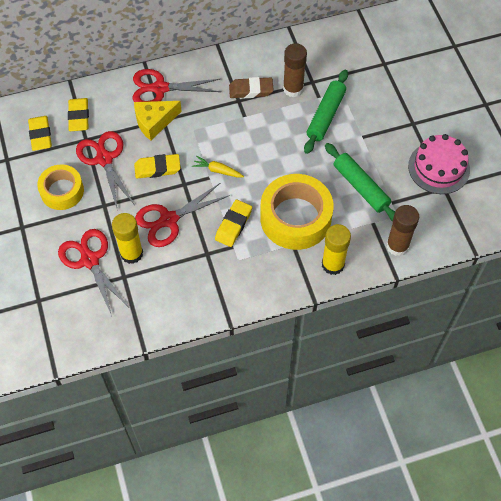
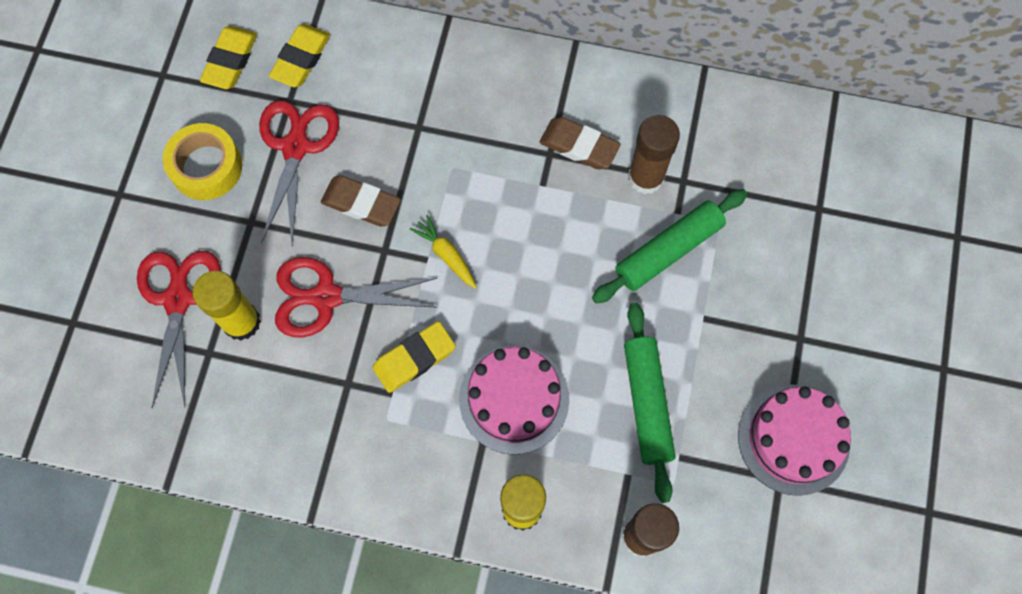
camera: 30 degrees right, 10 degrees up
red scissors [133,69,221,102] -> none
yellow cheese [134,101,182,141] -> none
yellow eraser [134,154,181,179] -> brown eraser [321,175,401,227]
yellow tape [260,174,334,250] -> pink cake [459,346,569,455]

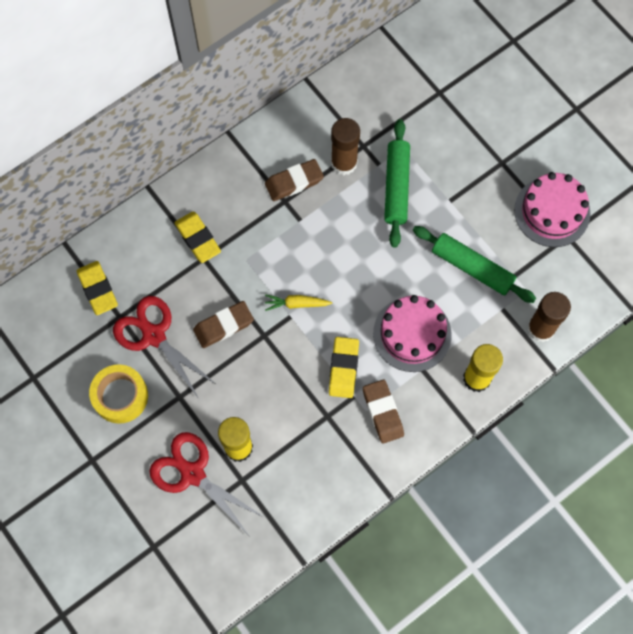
camera: 50 degrees left, 0 degrees up
yellow eraser [200,26,257,89] -> yellow eraser moved to [174,211,221,263]
red scissors [275,257,437,337] -> none
none -> brown eraser [363,380,404,443]

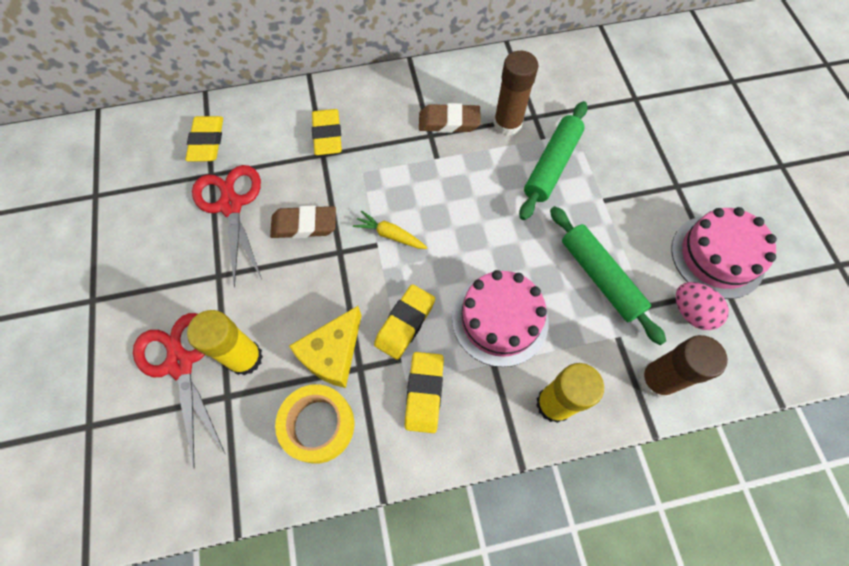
camera: 25 degrees right, 5 degrees down
yellow tape [89,364,148,424] -> yellow tape moved to [275,384,354,464]
brown eraser [363,380,404,443] -> yellow eraser [405,352,444,433]
none -> yellow cheese [289,306,362,388]
none -> pink egg [676,282,729,330]

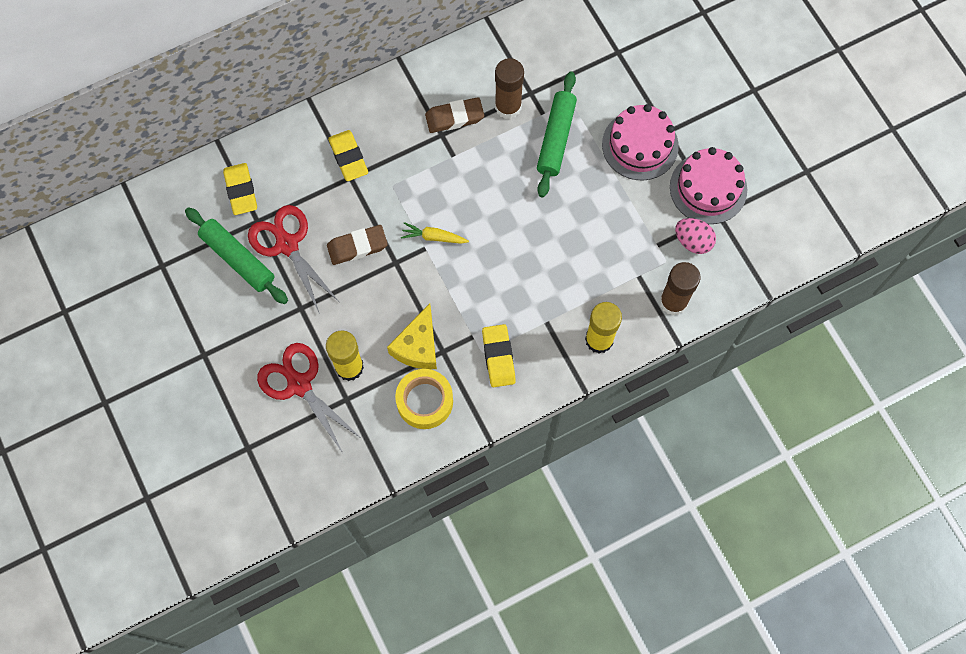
camera: 15 degrees left, 5 degrees up
yellow eraser [374,284,435,360] -> none
pink cake [452,270,549,367] -> pink cake moved to [602,104,679,180]
green rolling pin [550,206,666,345] -> green rolling pin moved to [185,207,288,304]

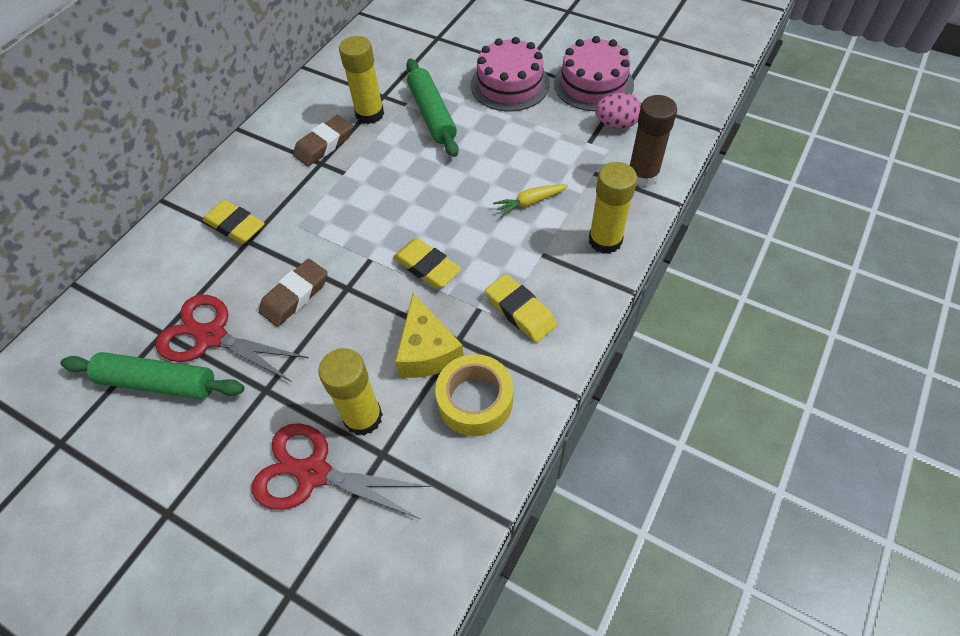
camera: 30 degrees left, 15 degrees down
yellow eraser [223,163,257,215] -> yellow eraser moved to [393,238,462,289]
yellow carrot [401,222,469,244] -> yellow carrot moved to [493,184,568,217]
brown glue stick [495,58,524,119] -> yellow glue stick [339,36,384,124]

